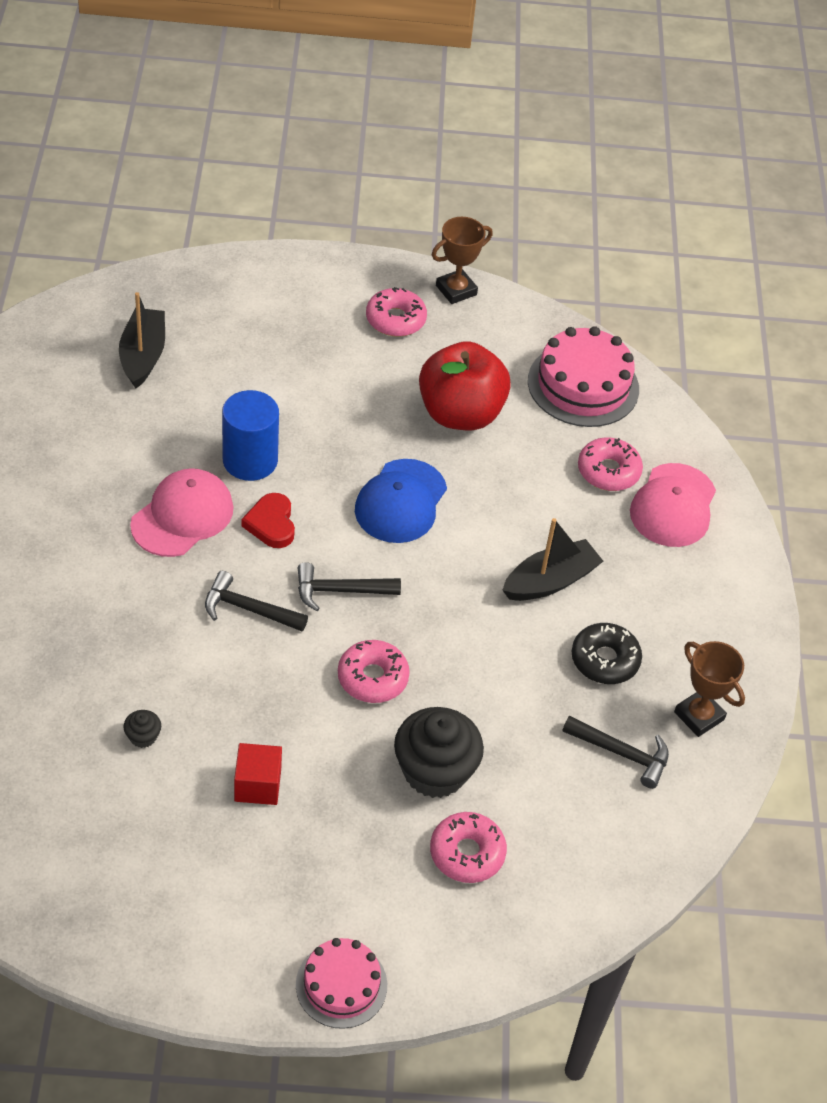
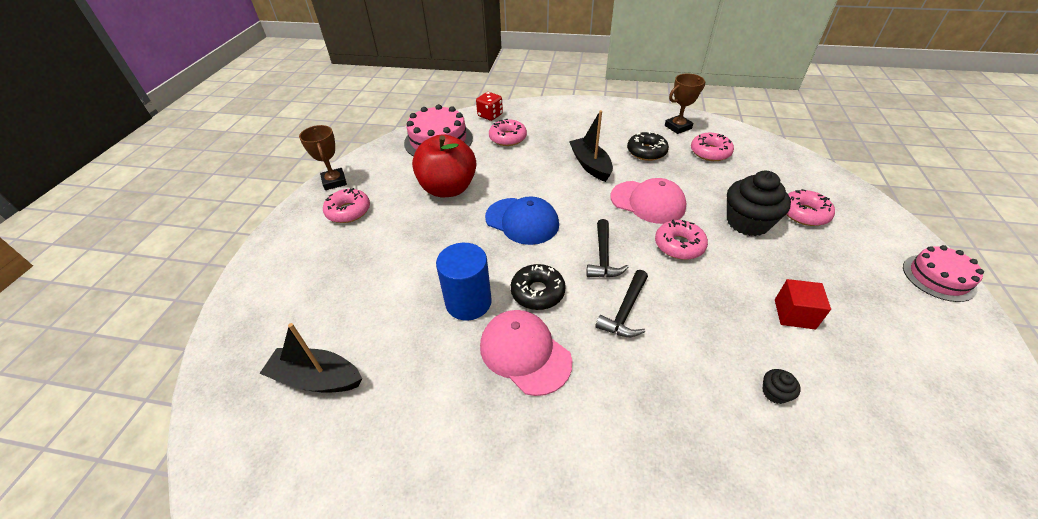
camera: 75 degrees left, 5 degrees down
red heart [242,493,295,548] -> black donut [511,264,566,310]
black hammer [562,715,669,789] -> pink donut [691,133,734,161]
pink cap [630,463,716,547] -> pink cap moved to [610,178,687,224]
none -> red dice [476,92,503,121]

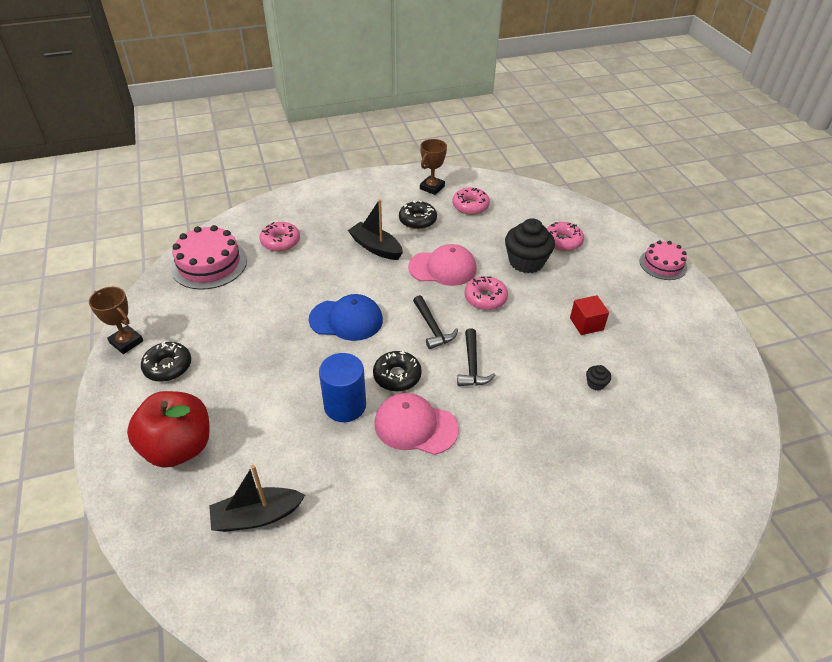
camera: 30 degrees left, 0 degrees up
pink donut [323,188,370,223] -> black donut [141,341,191,382]
red apple [412,134,476,197] -> red apple moved to [127,391,210,468]
red dice [476,92,503,121] -> none

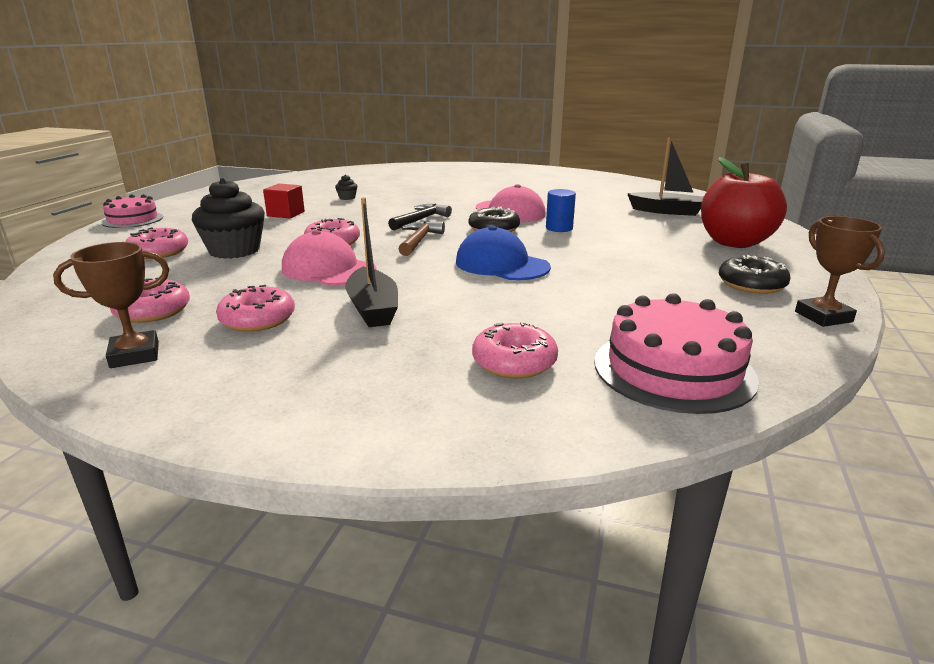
camera: 145 degrees left, 20 degrees down
blue cylinder [319,353,366,422] -> blue cylinder [546,189,576,232], size x0.63
black donut [399,200,437,229] -> pink donut [216,285,295,332]
black hammer [413,295,458,349] -> brown hammer [399,221,445,256]

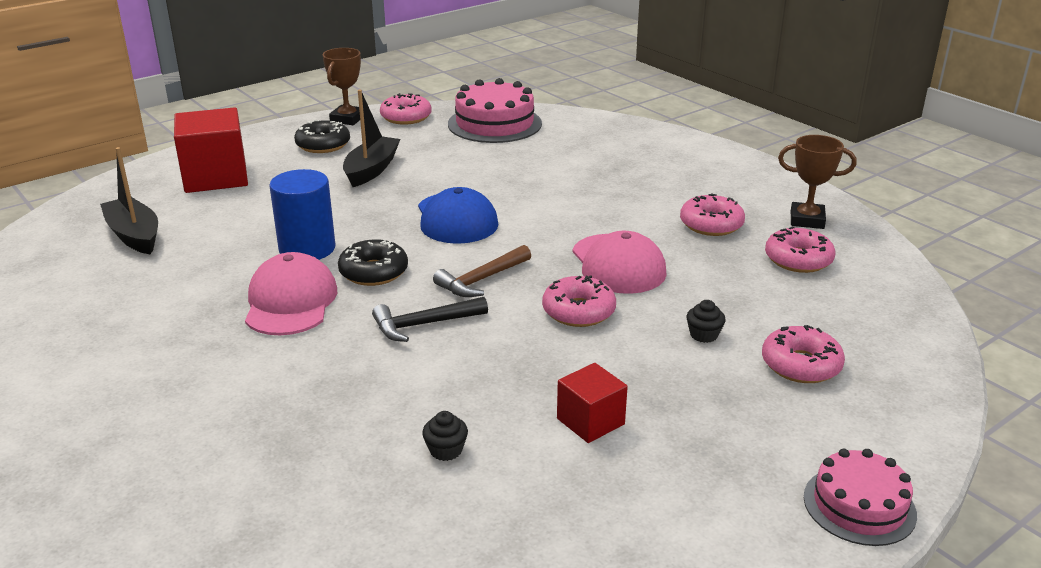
camera: 145 degrees left, 5 degrees up
black cupcake [192,178,265,259] -> black cupcake [686,300,726,343], size x0.42
black boat [345,197,398,327] -> black boat moved to [343,90,400,187]
pink donut [472,322,558,378] -> pink donut moved to [380,93,432,125]
blue cylinder [546,189,576,232] -> blue cylinder [269,169,335,260], size x1.59
red apple [701,157,787,248] -> red cube [174,107,248,193]

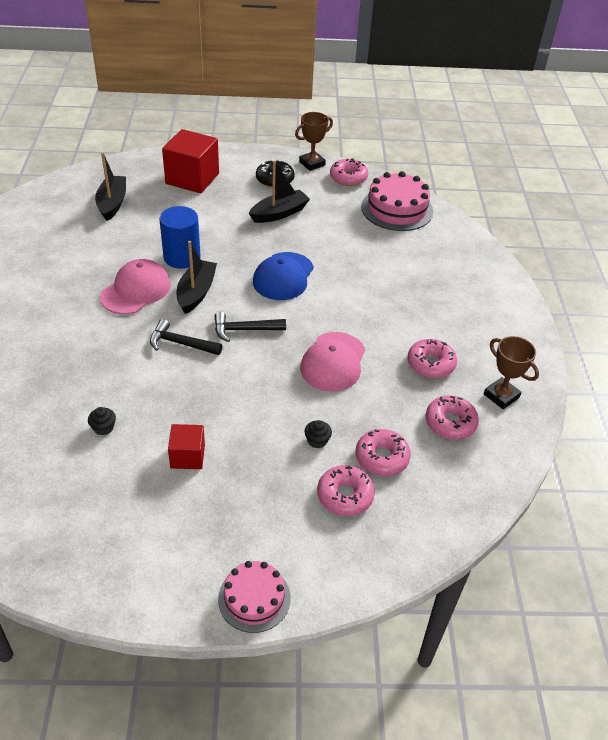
camera: 35 degrees right, 15 degrees up
black donut [338,239,408,286] -> black boat [177,241,217,314]
brown hammer [433,245,531,297] -> black hammer [214,312,286,342]
pink donut [542,275,616,327] -> pink donut moved to [356,429,411,476]

